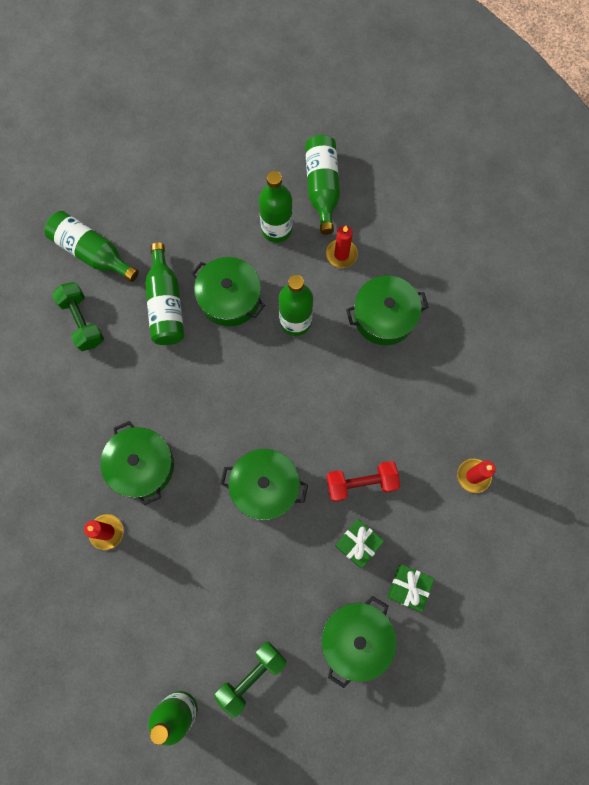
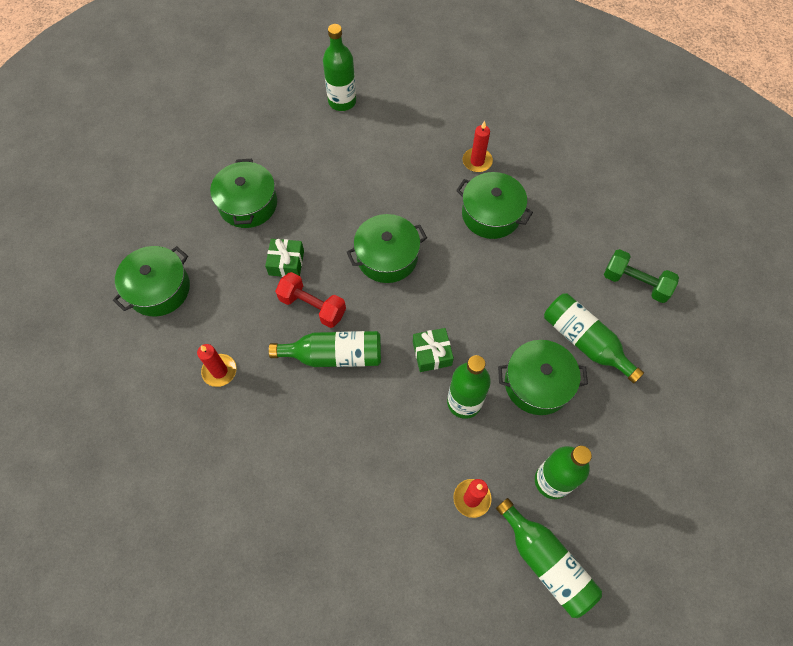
camera: 145 degrees right, 10 degrees down
green bottle [45,211,139,282] -> green bottle moved to [269,331,381,367]
green dumbbell [214,641,286,718] -> none
red dumbbell [326,461,400,502] -> red dumbbell turned 75 degrees clockwise [275,272,346,328]
green pot [346,275,429,345] -> green pot moved to [113,246,190,316]
green gift [387,565,434,612] -> green gift moved to [413,328,454,372]

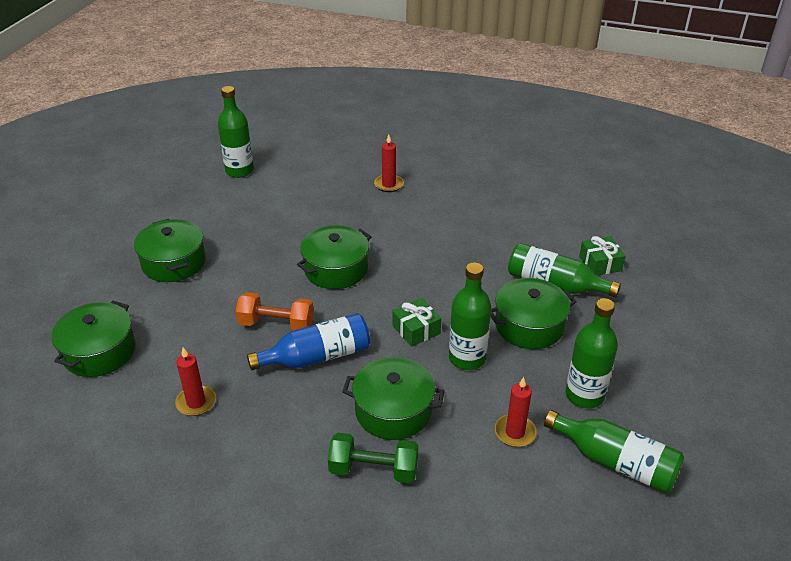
camera: 20 degrees left, 25 degrees down
green gift [265,239,304,277] -> green gift moved to [579,236,626,275]
green bottle [269,331,381,367] -> blue bottle [247,313,370,370]
red dumbbell [275,272,346,328] -> orange dumbbell [236,292,314,331]
green pot [456,172,533,239] -> green pot moved to [342,357,445,440]
green dumbbell [604,249,679,303] -> green dumbbell moved to [328,433,418,483]

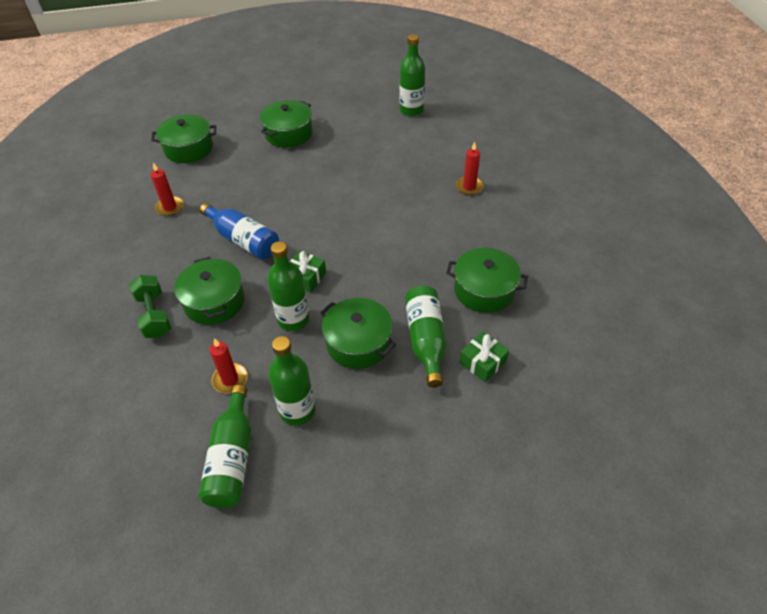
camera: 60 degrees right, 10 degrees up
orange dumbbell [236,292,314,331] -> none
green pot [297,225,372,289] -> green pot moved to [446,248,528,313]

